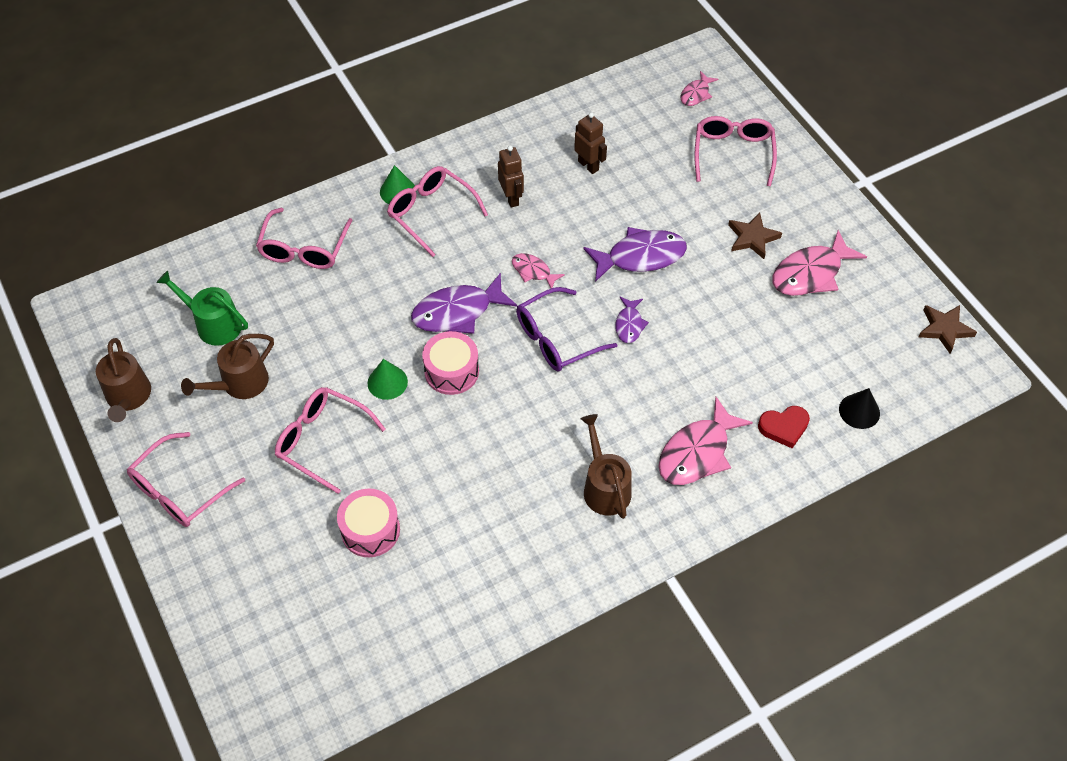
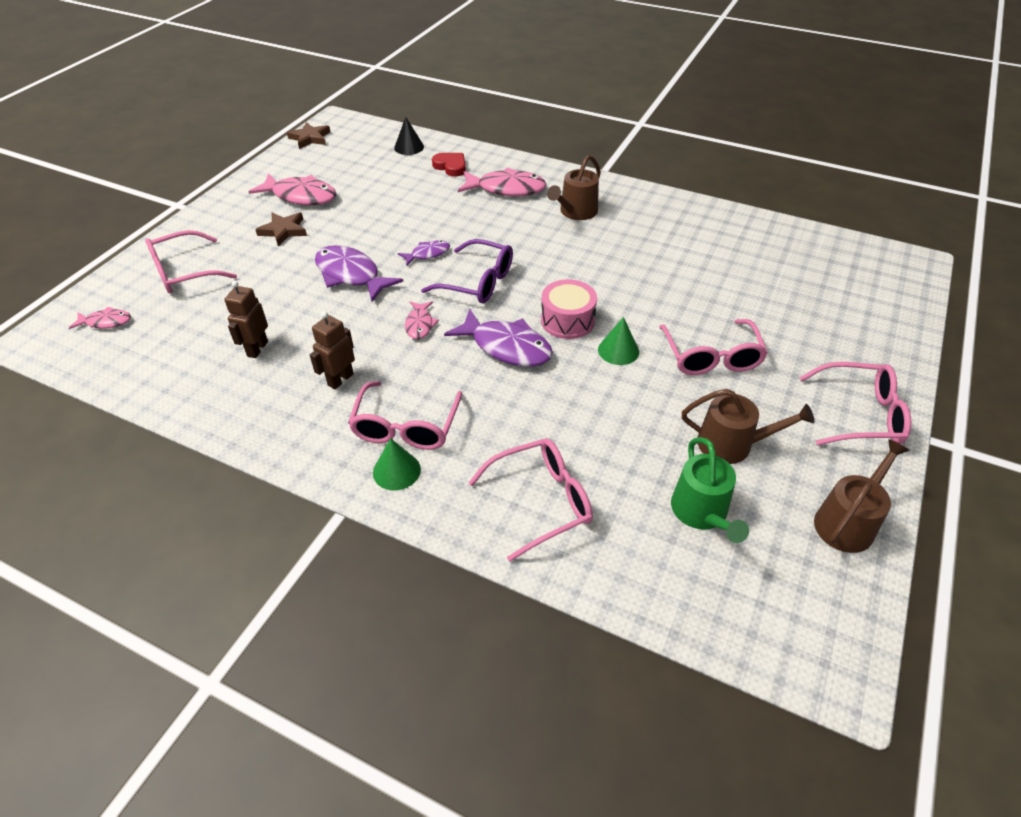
camera: 125 degrees left, 10 degrees down
pink drum [337,489,400,557] -> none

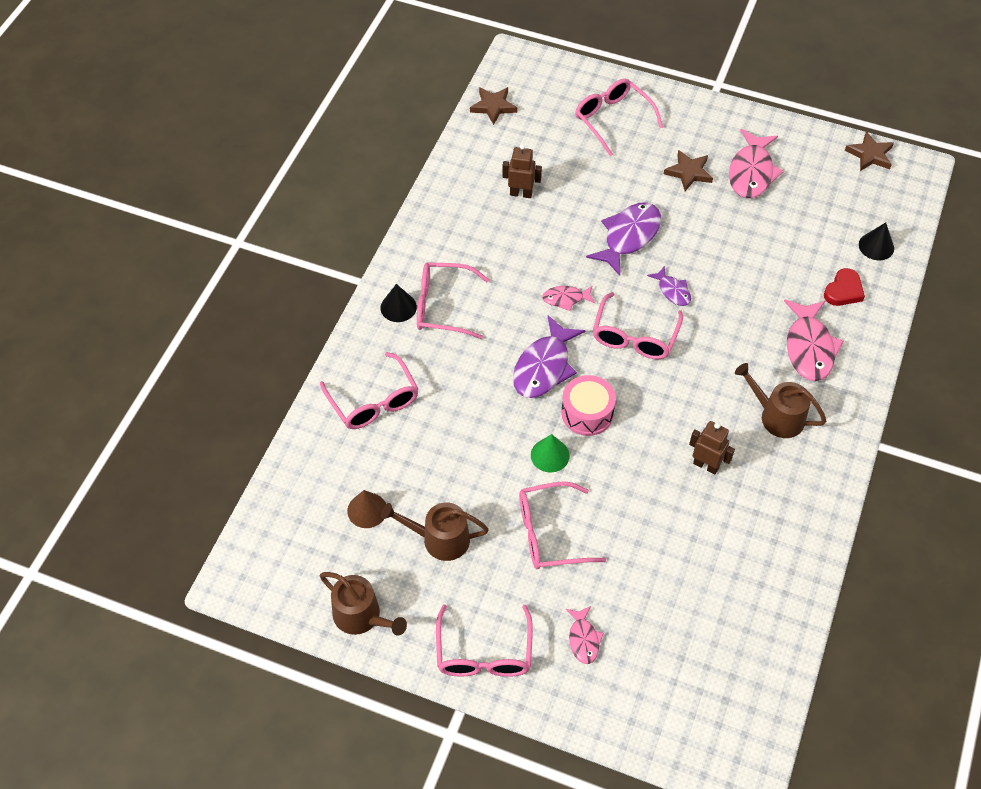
camera: 85 degrees right, 10 degrees up
pink fish [69,306,131,329] -> pink fish moved to [566,606,604,664]
brown robot [310,311,355,389] -> brown robot moved to [689,421,735,474]
green cone [373,438,421,491] -> black cone [381,284,417,322]
purple glasses [421,239,513,303] -> pink glasses [593,292,683,359]
green watering can [671,437,749,543] -> brown cone [347,490,386,528]
brown watering can [682,389,814,464] -> brown watering can turned 90 degrees clockwise [381,502,489,561]
none -> brown star [470,87,517,125]

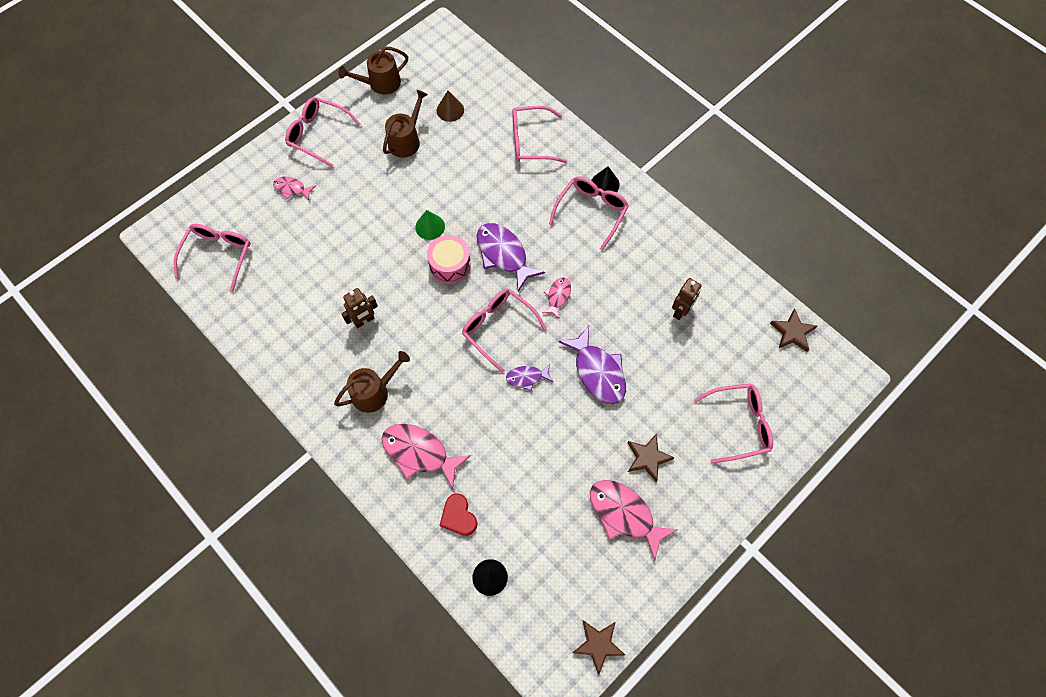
camera: 115 degrees right, 10 degrees up
pink glasses [519,481,606,569] -> pink glasses moved to [174,224,251,293]

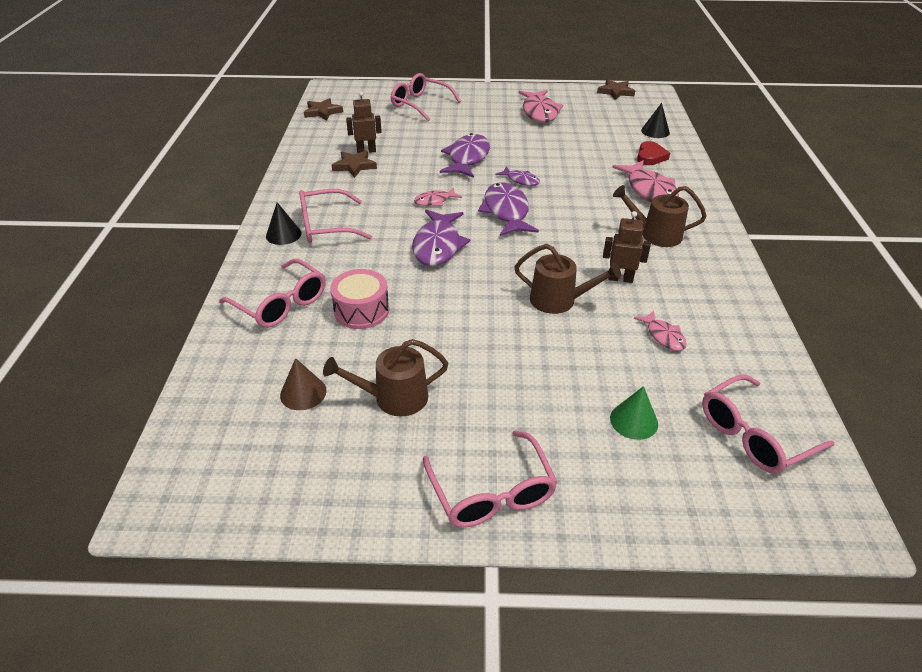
camera: 135 degrees left, 25 degrees down
pink fish [273,177,316,200] -> pink fish moved to [634,310,687,351]
brown watering can [338,46,408,95] -> brown watering can moved to [514,244,621,314]
green cone [415,210,445,240] -> green cone moved to [610,386,658,440]
pink drum [427,235,471,283] -> pink drum moved to [330,269,389,329]
pink glasses [462,289,547,373] -> purple fish [478,182,539,236]
brown star [628,433,675,482] -> brown star moved to [332,150,377,178]

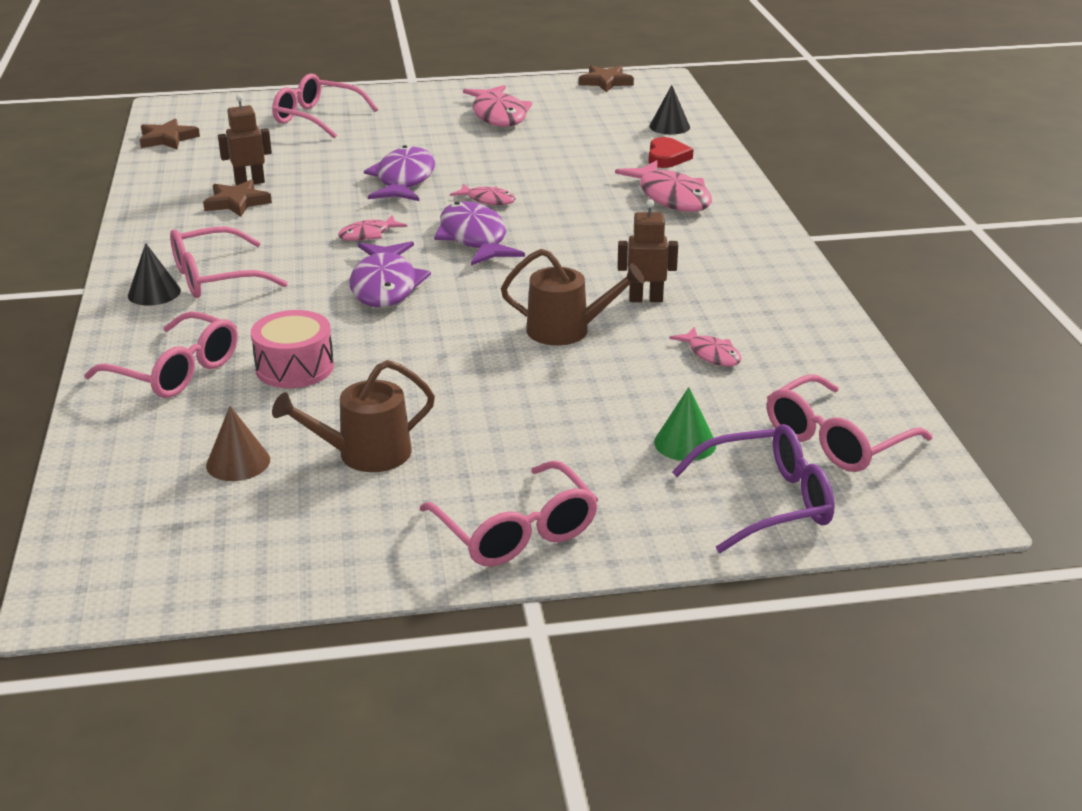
camera: 10 degrees left, 10 degrees down
purple fish [496,167,540,186] -> pink fish [450,184,516,205]
brown watering can [613,185,707,247] -> none
none -> purple glasses [672,424,835,553]

